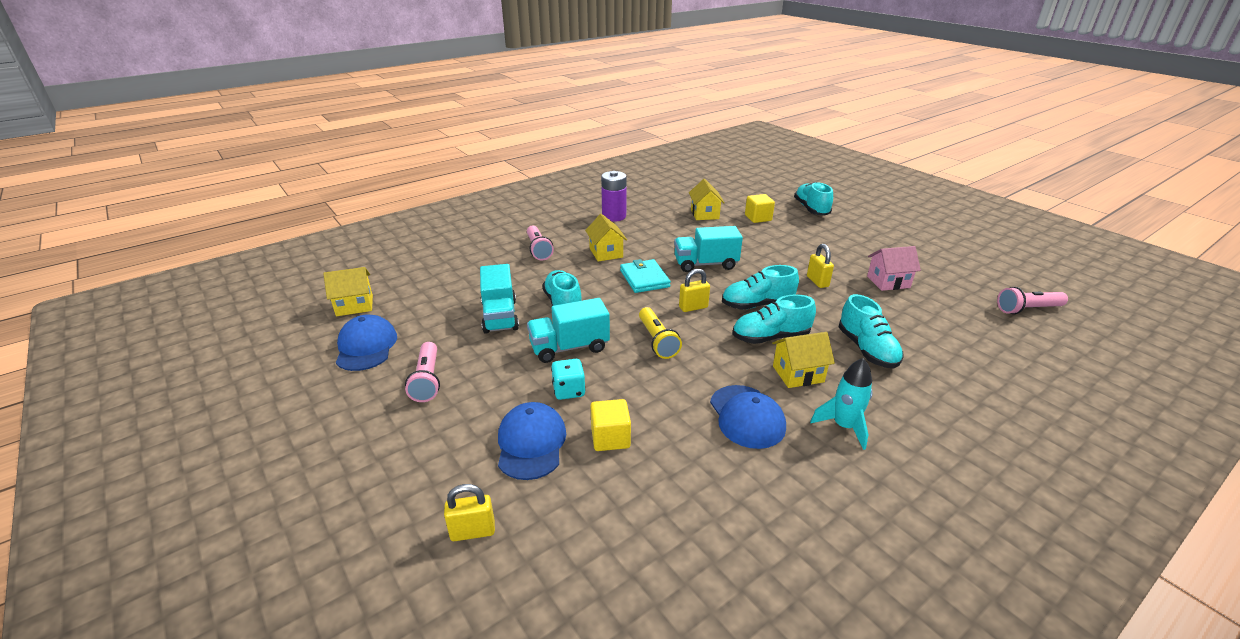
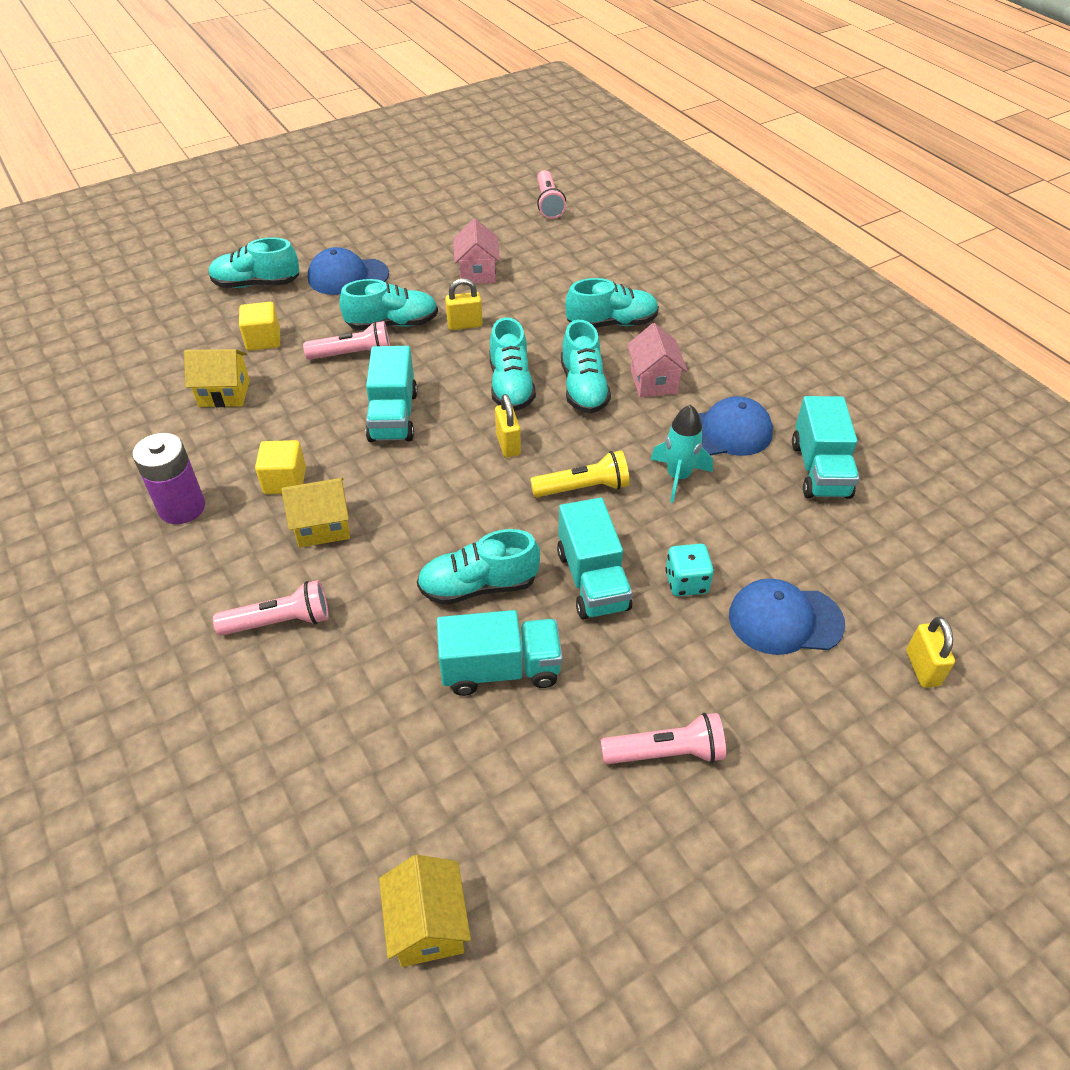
camera: 85 degrees left, 15 degrees up
blue cap [336,315,397,371] -> blue cap moved to [308,247,389,295]
yellow cube [590,399,631,451] -> yellow cube moved to [255,440,306,494]
turquoise wallet [620,259,671,293] -> none
yellow house [772,332,835,388] -> pink house [627,323,688,397]
turquoise rocket [810,358,873,450] -> turquoise rocket moved to [650,404,713,503]
none -> pink flashlight [303,321,390,360]
none -> turquoise shoe [339,279,438,330]
none -> turquoise truck [792,396,859,499]

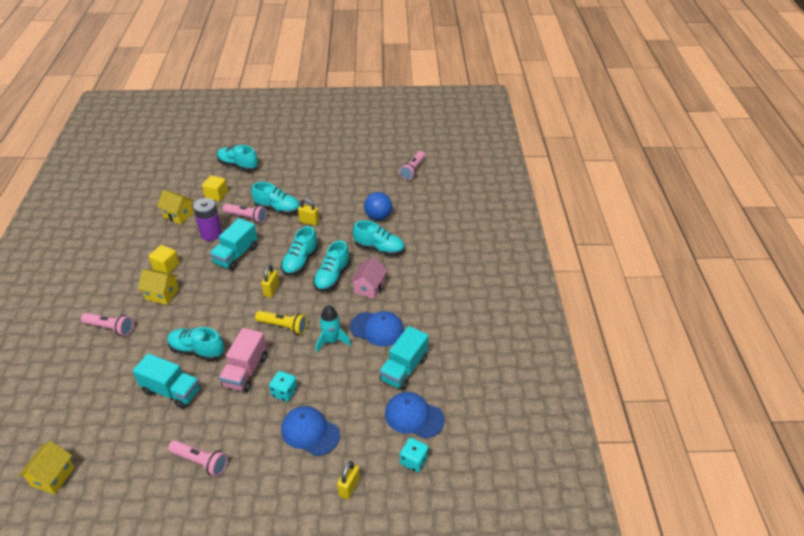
camera: 30 degrees right, 5 degrees down
purple battery [133,433,205,524] -> purple battery moved to [193,198,222,241]
blue cap [308,247,389,295] -> blue cap moved to [385,392,445,439]
pink house [453,218,500,284] -> none
turquoise truck [557,498,632,619] -> pink truck [219,328,267,392]
none -> blue ball [364,192,392,221]
none -> turquoise dice [400,438,429,472]

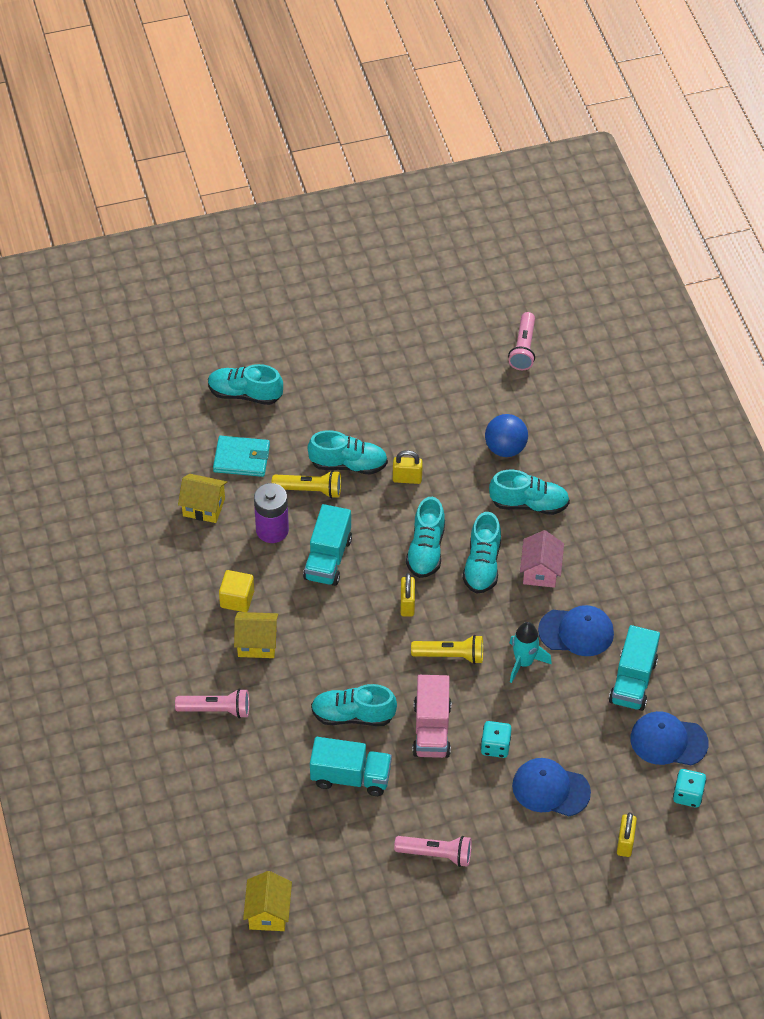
camera: 15 degrees left, 10 degrees up
yellow cube [202,175,228,201] -> turquoise wallet [213,436,270,477]
pink flashlight [223,204,267,223] -> yellow flashlight [272,470,341,498]

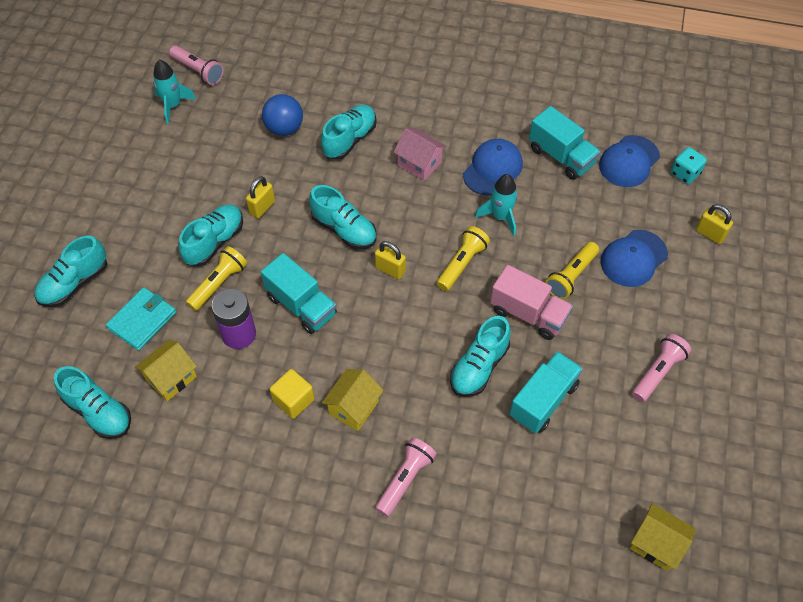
camera: 60 degrees left, 5 degrees up
turquoise shoe [463,512,501,594] -> turquoise shoe moved to [54,366,131,439]
turquoise dice [481,721,512,758] -> yellow flashlight [545,242,599,299]
none -> turquoise rocket [153,60,196,124]

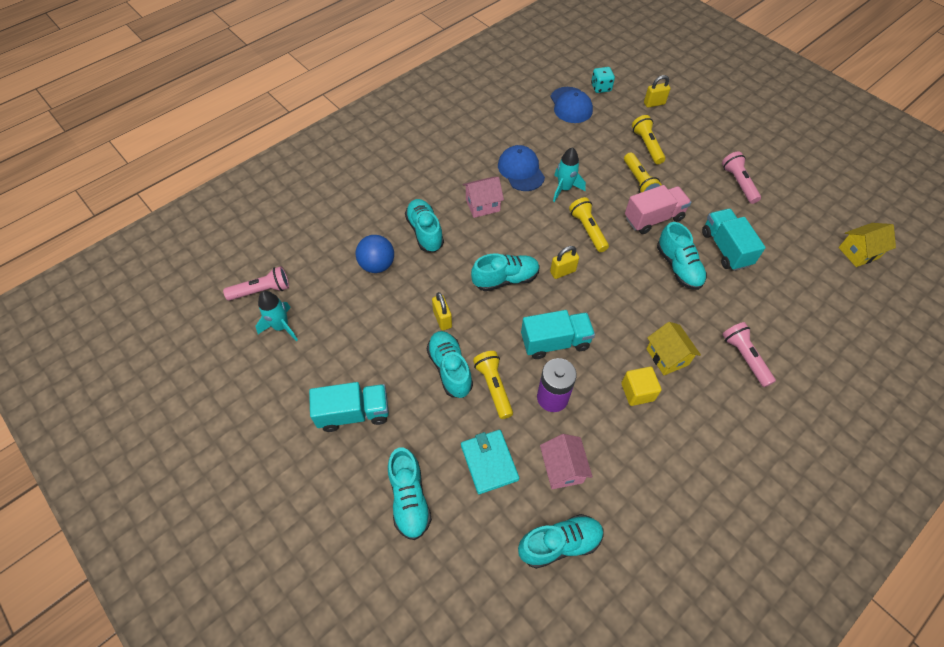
camera: 55 degrees left, 0 degrees up
yellow house [135,340,197,401] -> pink house [540,434,593,489]
turquoise truck [529,106,600,180] -> turquoise truck moved to [309,382,389,432]
blue cap [601,230,668,287] -> yellow flashlight [632,115,665,164]

